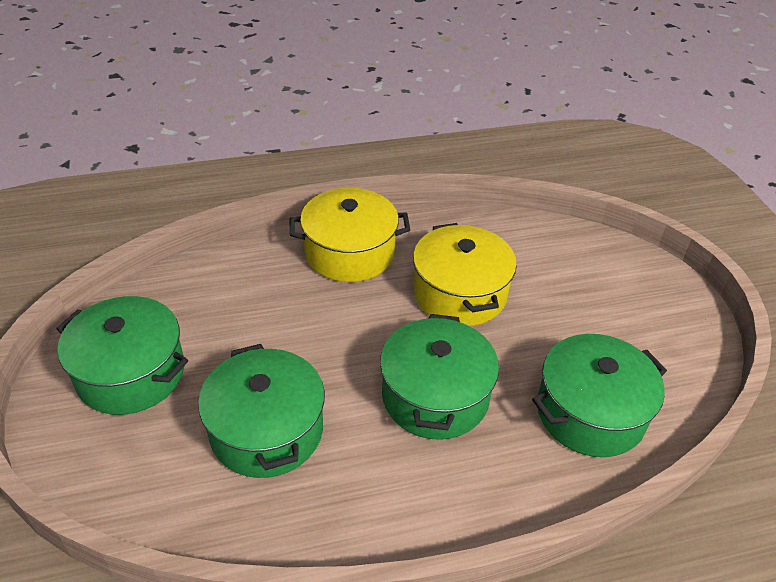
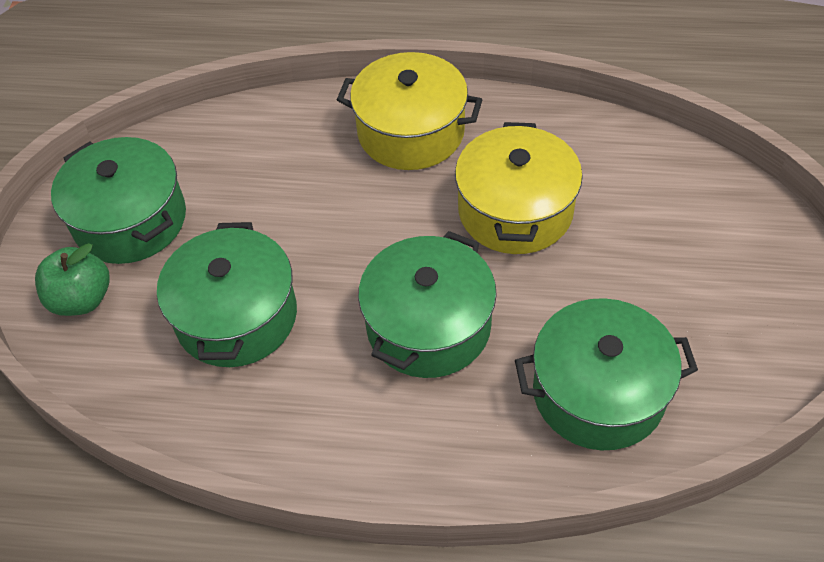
camera: 25 degrees right, 10 degrees up
none -> green apple [35,243,110,316]

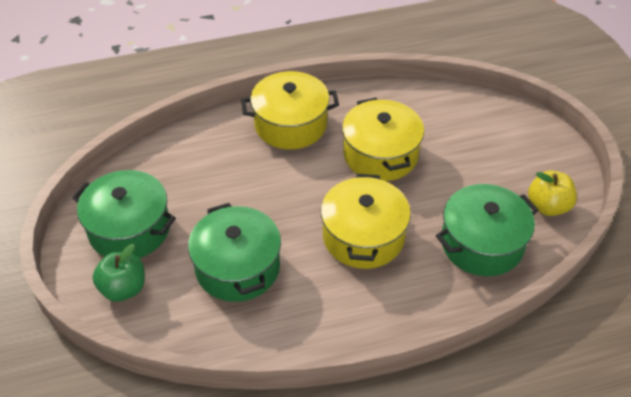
camera: 25 degrees left, 5 degrees down
green pot [358,231,497,378] -> yellow pot [321,174,411,269]
none -> yellow apple [528,170,577,216]

